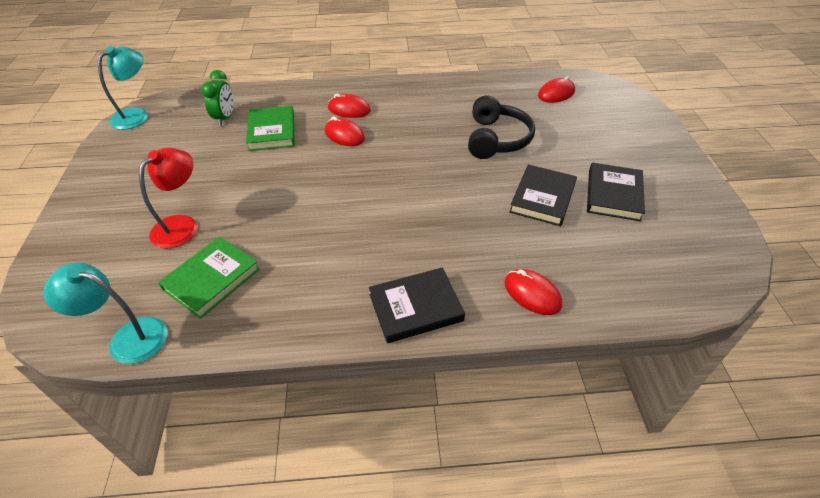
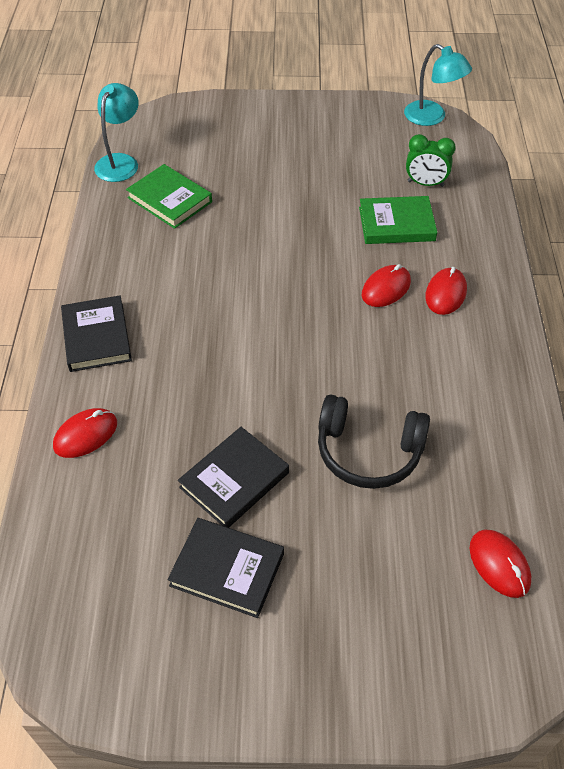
camera: 95 degrees right, 5 degrees up
red lamp [139,148,197,249] -> none
black book [509,164,577,226] -> black book turned 75 degrees counterclockwise [178,427,289,528]

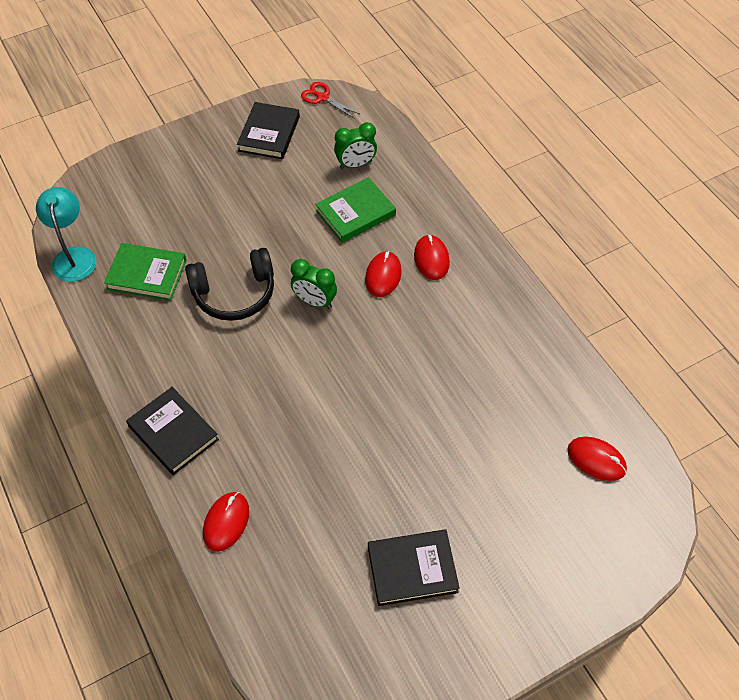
camera: 30 degrees left, 5 degrees up
black book [178,427,289,528] -> black book moved to [237,102,300,159]
black headphones [318,395,430,489] -> black headphones moved to [185,248,274,321]
turquoise lamp [404,44,472,126] -> red scissors [301,82,360,119]
none -> green clock [291,259,337,309]

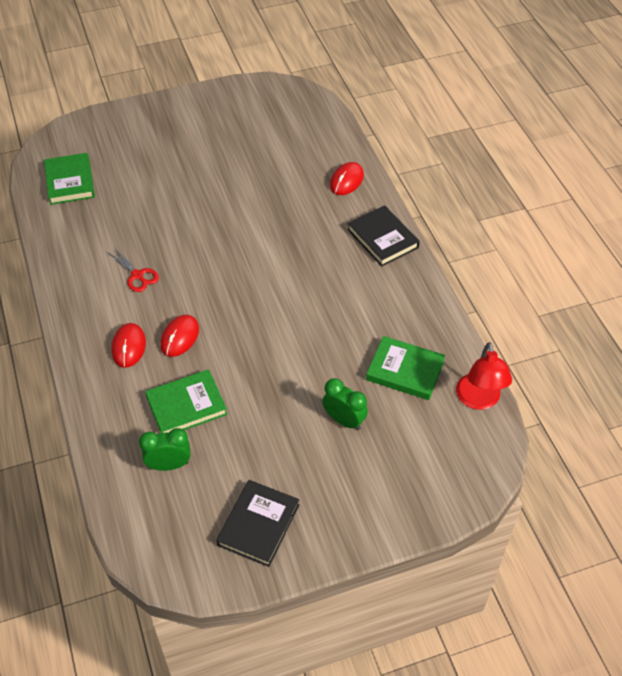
camera: 170 degrees left, 5 degrees down
turquoise lamp [36,187,97,282] -> red lamp [456,342,512,410]
black headphones [185,248,274,321] -> none
green clock [291,259,337,309] -> green clock moved to [322,378,368,430]
red scissors [301,82,360,119] -> red scissors moved to [107,247,159,292]
black book [368,529,460,606] -> none
red mouse [567,437,627,481] -> green book [44,153,95,205]

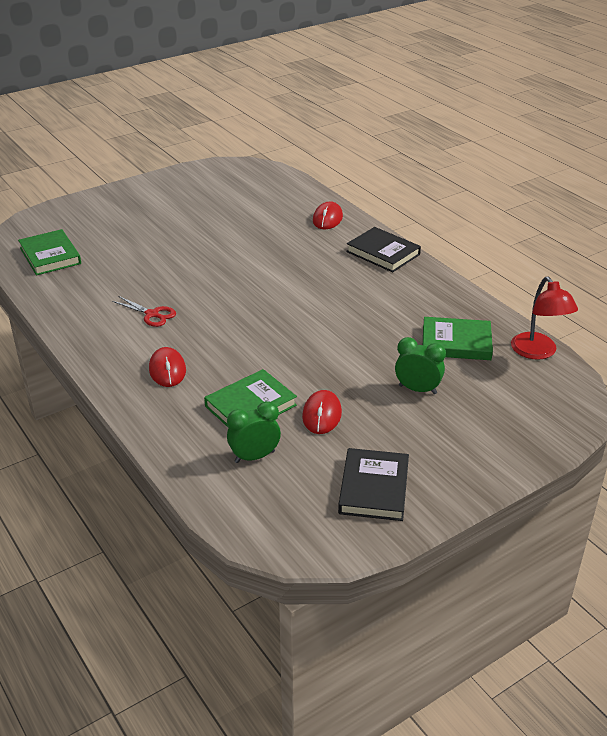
camera: 15 degrees left, 15 degrees down
red mouse [160,315,199,357] -> red mouse moved to [302,390,342,434]

